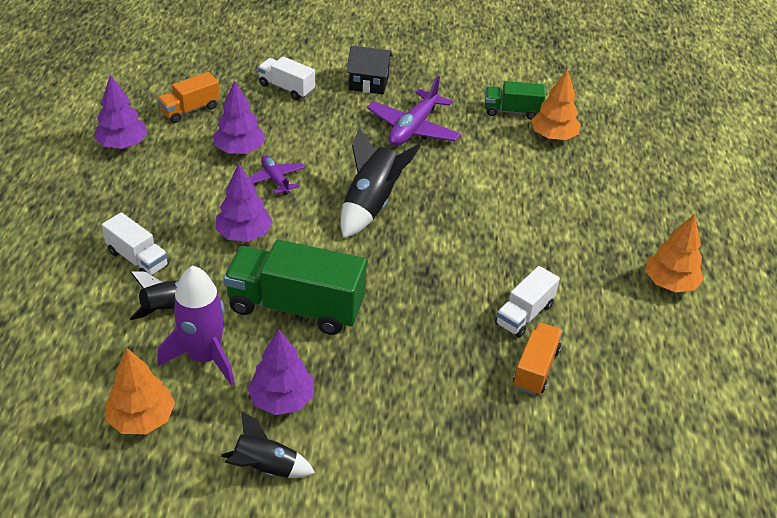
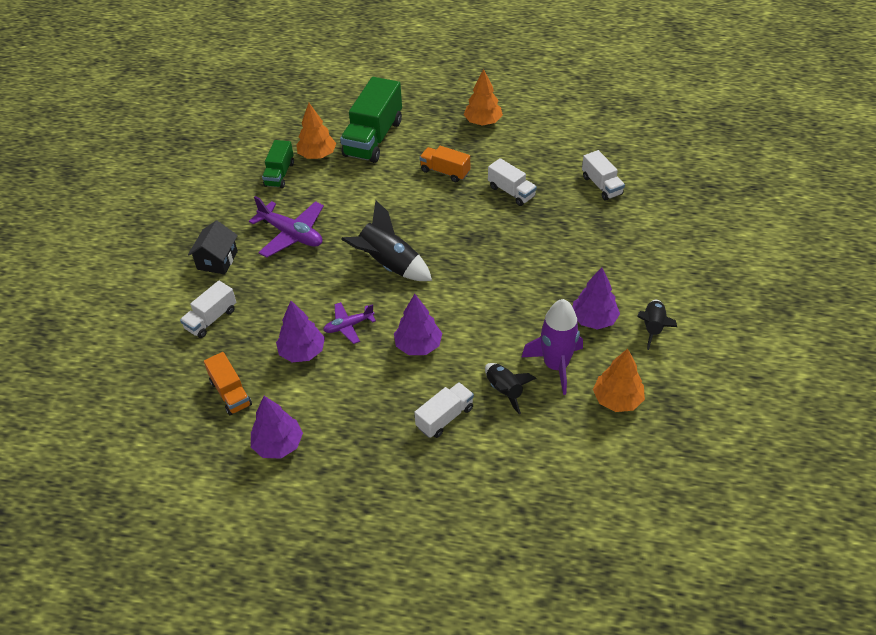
camera: 80 degrees left, 5 degrees up
green truck [224,240,367,335] -> green truck moved to [340,77,402,163]
orange truck [513,322,563,395] -> orange truck moved to [419,146,470,182]
none -> white truck [582,150,625,201]

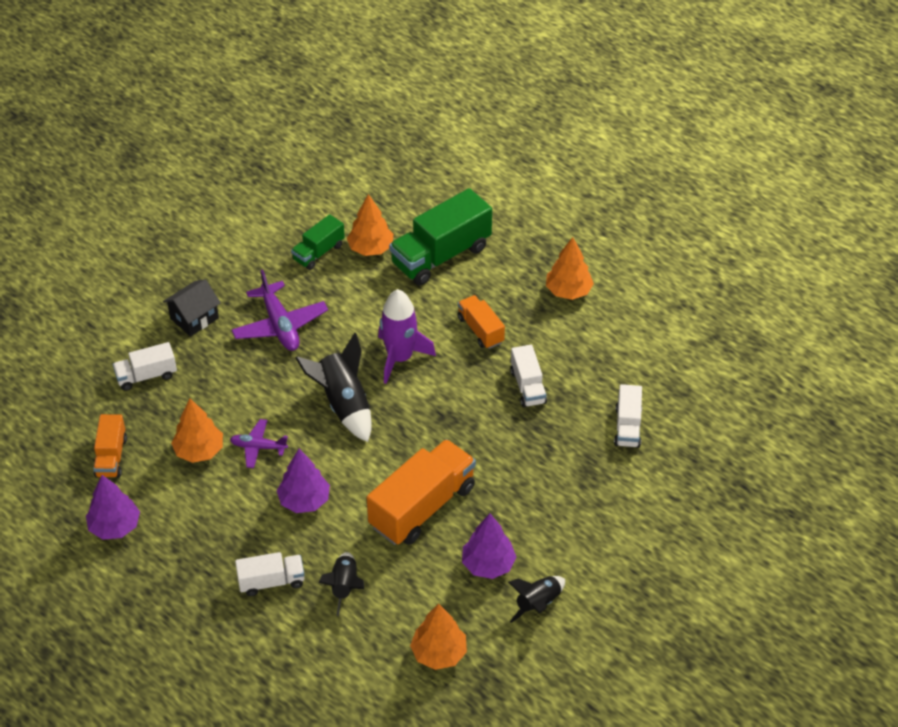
camera: 30 degrees right, 0 degrees up
purple tree [276,301,325,362] -> orange tree [171,398,223,463]
purple rocket [522,299,583,395] -> purple rocket moved to [378,289,436,384]
none -> orange truck [367,439,476,545]

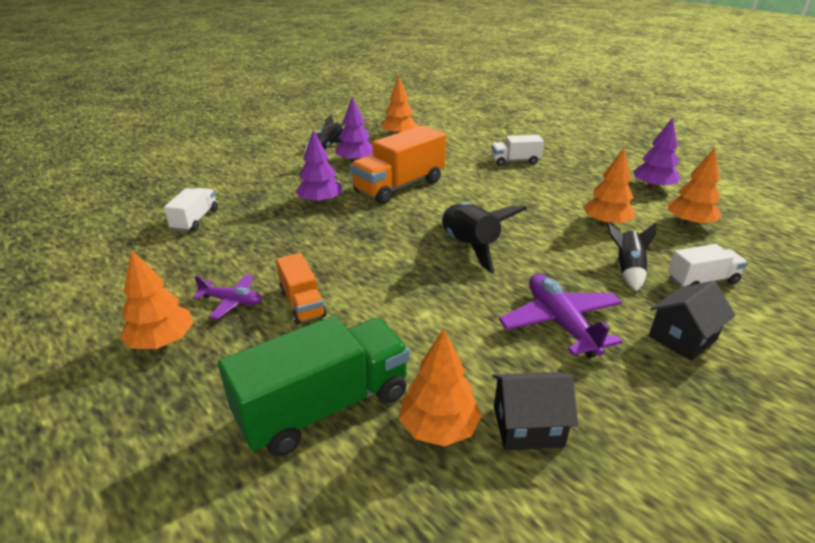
camera: 175 degrees left, 15 degrees down
orange truck [93,414,127,478] -> orange tree [668,148,722,226]
purple plane [230,419,288,468] -> purple plane moved to [193,274,262,319]
purple tree [277,449,330,513] -> purple tree moved to [295,130,342,205]
green truck [291,214,345,270] -> black house [492,372,578,450]
black rocket [319,552,364,616] -> black rocket moved to [607,223,656,291]
purple rocket [378,289,436,384] -> none
white truck [510,345,547,408] -> none

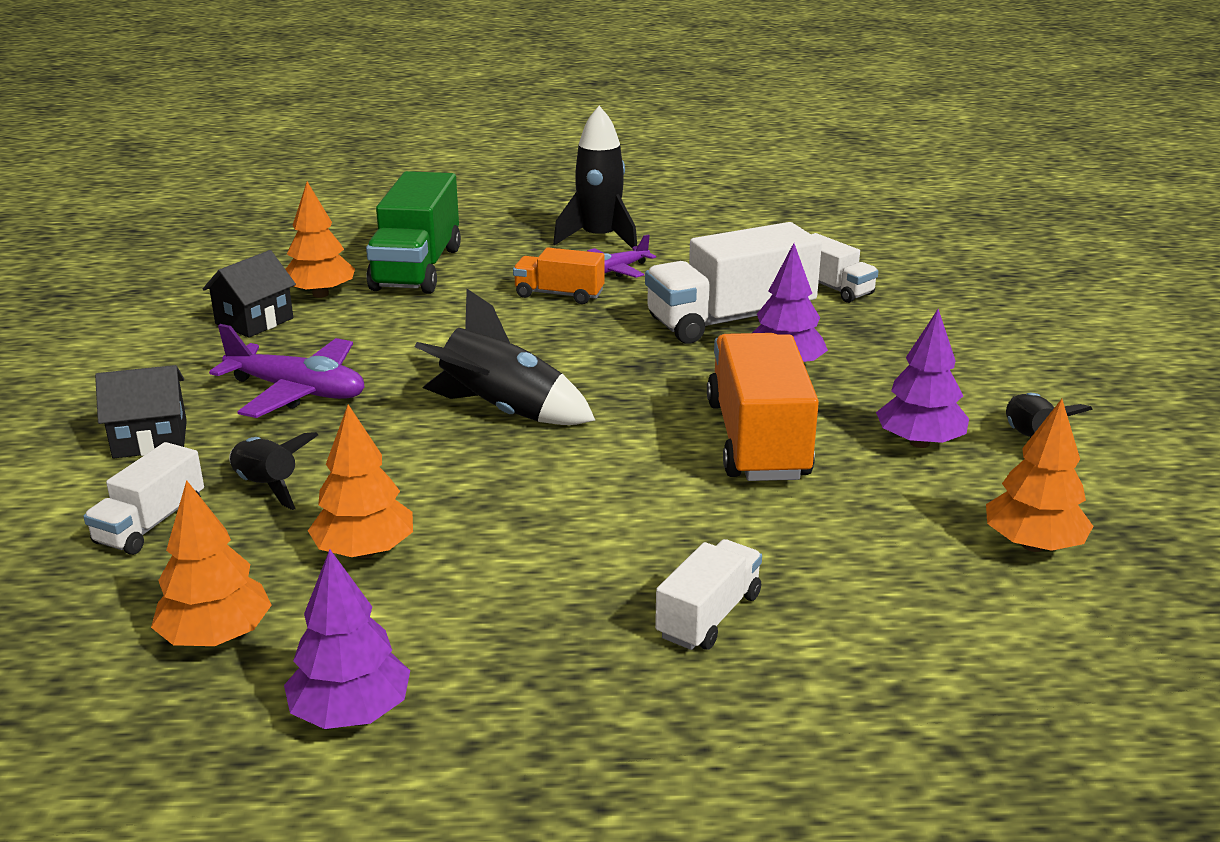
camera: 130 degrees right, 5 degrees down
orange tree [120,249,193,349] -> black rocket [553,106,638,248]
black house [649,281,736,361] -> black house turned 75 degrees clockwise [95,365,187,459]
none -> white truck [645,222,822,343]

